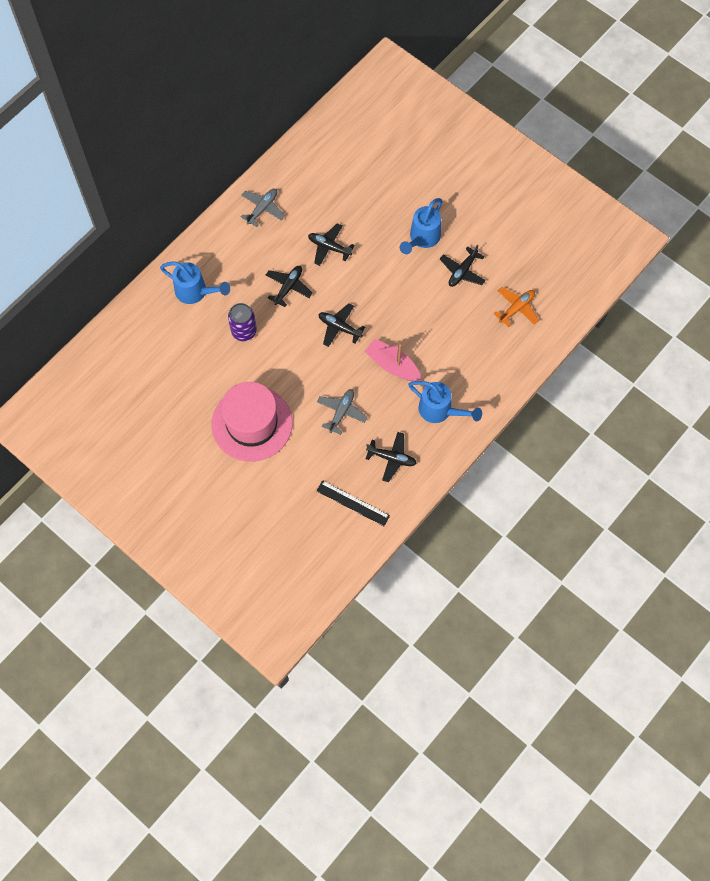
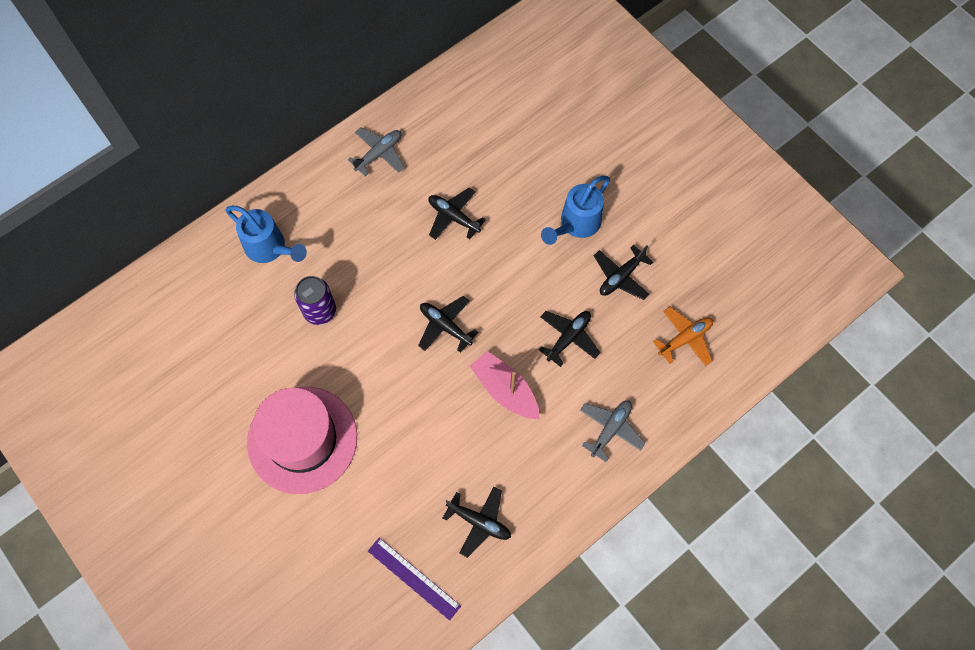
camera: 10 degrees right, 0 degrees up
black plane [265,266,313,307] -> black plane moved to [539,311,601,367]
black ruler [316,480,390,526] -> purple ruler [368,538,461,621]
grey plane [317,389,368,435] -> grey plane moved to [580,400,646,462]
blue watering can [408,381,482,423] -> none

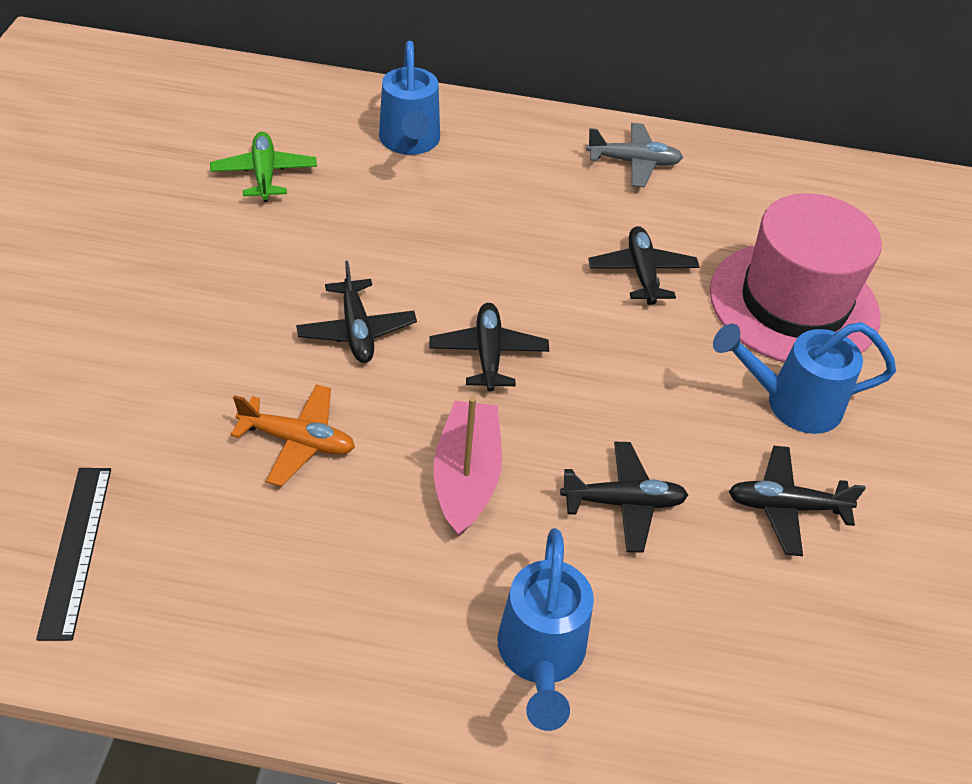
camera: 45 degrees right, 20 degrees down
pink hat [247,387,357,494] -> pink hat moved to [710,193,882,362]
purple can [294,276,336,325] -> none
purple ruler [368,538,461,621] -> black ruler [36,468,111,641]
black plane [442,487,511,558] -> black plane moved to [296,261,417,363]
grey plane [580,400,646,462] -> blue watering can [497,528,594,731]
orange plane [653,307,713,366] -> orange plane moved to [231,384,355,487]
none -> green plane [210,132,317,202]

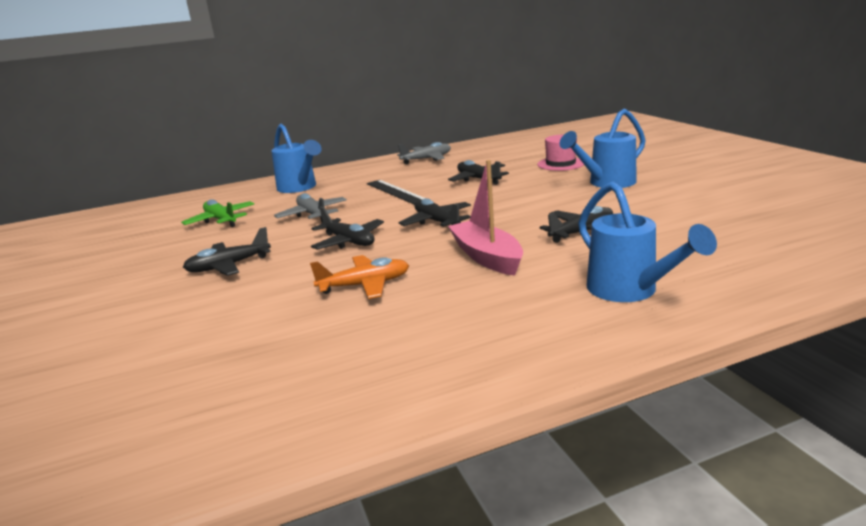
camera: 25 degrees left, 25 degrees down
black ruler [36,468,111,641] -> black ruler moved to [367,180,425,205]
pink hat [710,193,882,362] -> pink hat [537,135,584,171], size x0.47
black plane [729,446,866,556] -> black plane moved to [183,227,271,276]
none -> grey plane [274,193,347,222]

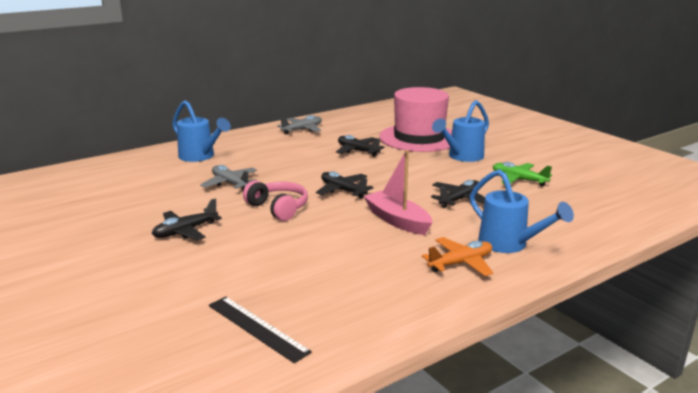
camera: 15 degrees left, 0 degrees up
green plane [181,199,254,227] -> green plane moved to [493,162,552,186]
orange plane [310,255,409,299] -> orange plane moved to [422,237,493,276]
black plane [311,207,384,250] -> pink headphones [243,180,308,221]
black ruler [367,180,425,205] -> black ruler moved to [209,297,312,363]
pink hat [537,135,584,171] -> pink hat [379,87,452,152], size x2.12

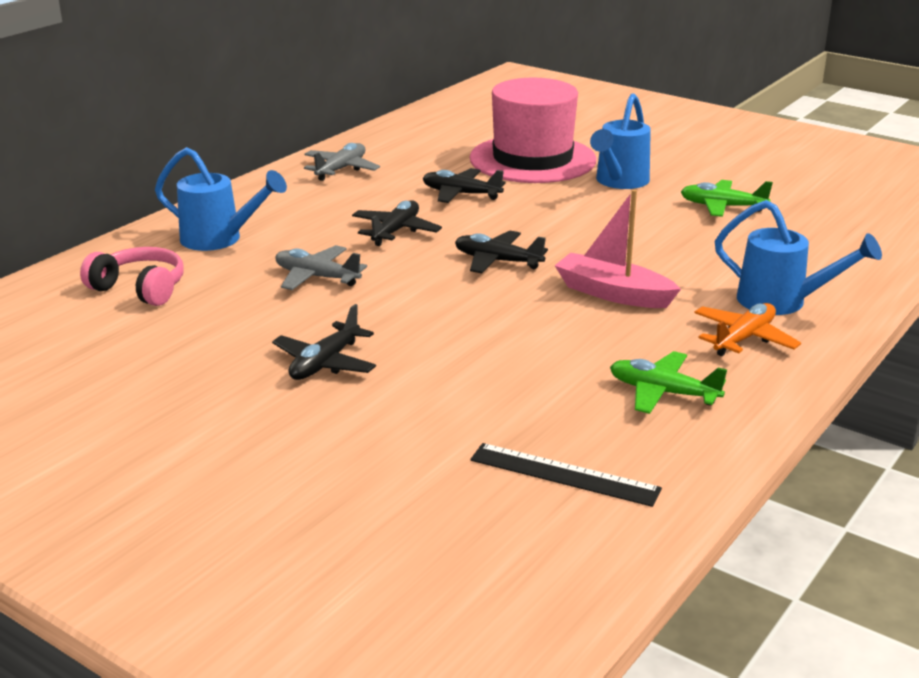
camera: 20 degrees left, 5 degrees up
pink headphones [243,180,308,221] -> pink headphones moved to [80,247,184,306]
black plane [431,180,485,208] -> black plane moved to [352,200,442,246]
none -> green plane [610,351,727,414]

